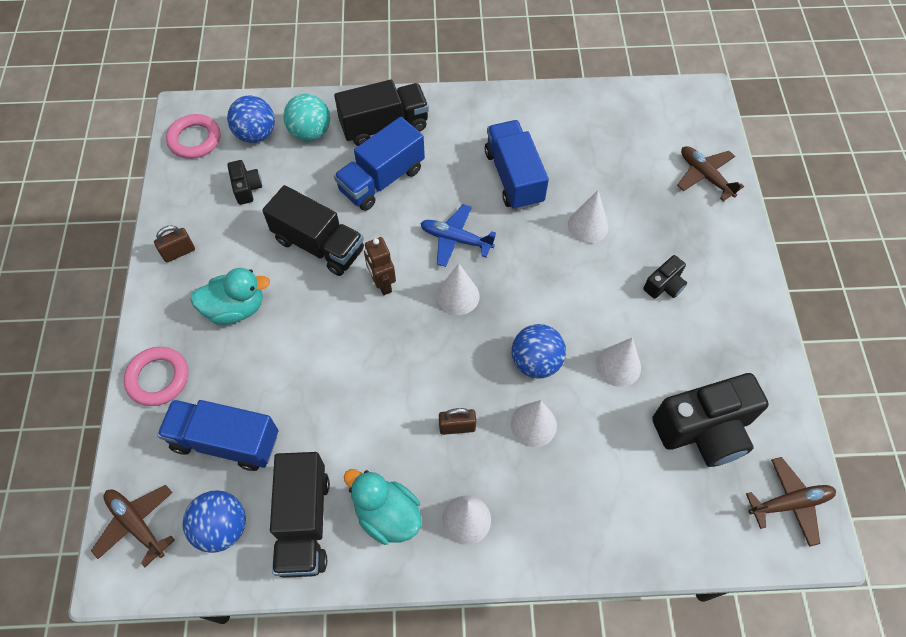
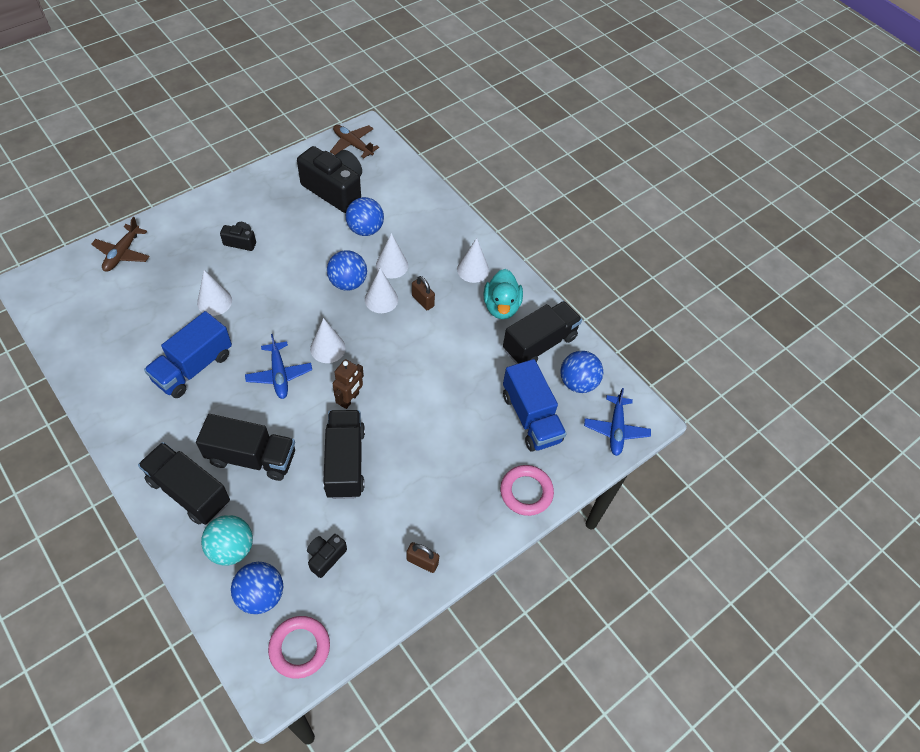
camera: 130 degrees left, 5 degrees down
brown plane [91,485,175,567] -> blue plane [584,388,651,456]
turquoise duck [190,268,270,325] -> none
blue truck [334,117,425,211] -> black truck [196,414,295,481]
white cone [596,337,641,387] -> white cone moved to [365,268,398,313]
none -> blue ball [346,197,384,236]

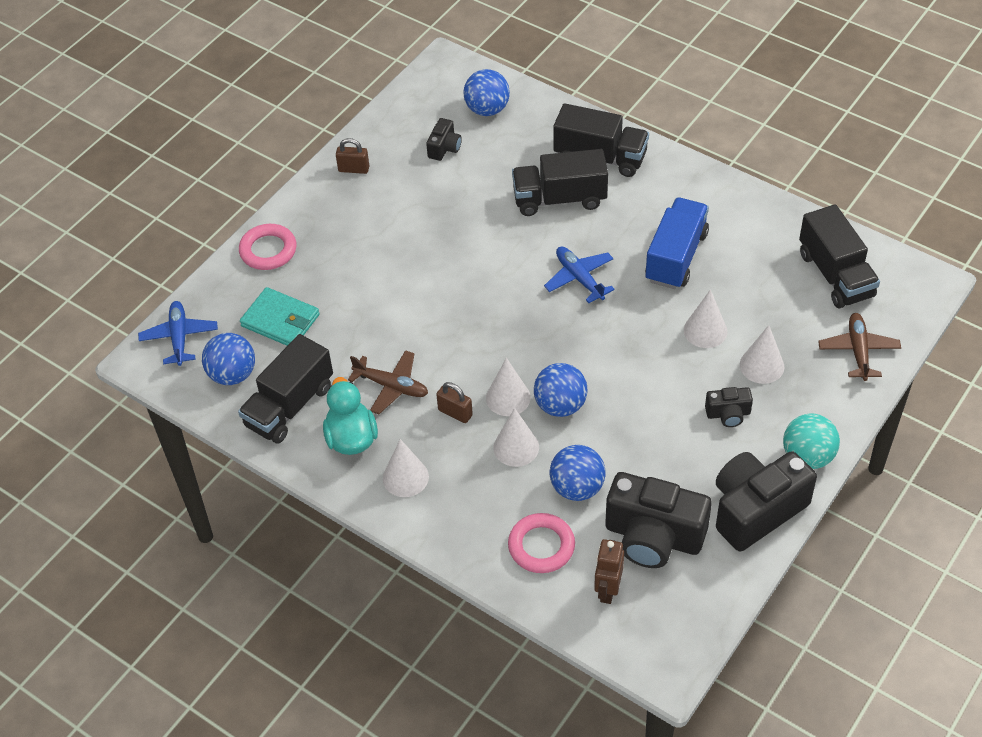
camera: 170 degrees right, 5 degrees down
turquoise ball [201,515,253,566] -> turquoise ball moved to [783,414,840,469]
pink ring [268,616,330,679] -> pink ring moved to [508,513,575,573]
white cone [310,318,346,363] -> white cone moved to [740,325,784,384]
black truck [323,410,365,499] -> black truck moved to [799,204,880,308]
brown plane [330,125,379,158] -> brown plane moved to [348,350,428,414]
brown robot [333,359,364,409] -> brown robot moved to [594,539,624,604]
blue truck [503,359,567,452] -> turquoise wallet [240,287,320,346]
none -> black camera [716,451,817,552]

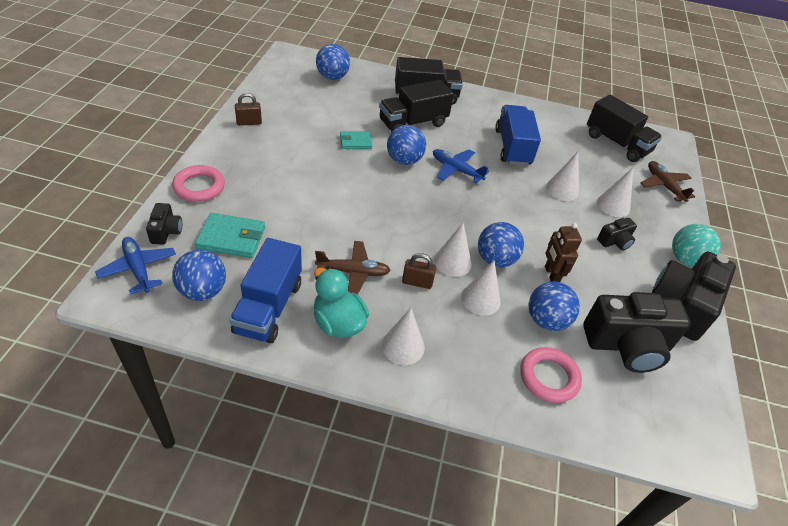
camera: 30 degrees left, 5 degrees down
black truck [238,334,333,444] -> blue truck [229,238,302,343]
black camera [426,118,462,161] -> black camera moved to [146,203,182,244]
brown robot [594,539,624,604] -> brown robot moved to [545,223,582,282]
none -> turquoise wallet [340,131,372,149]
none -> blue ball [387,125,426,165]

